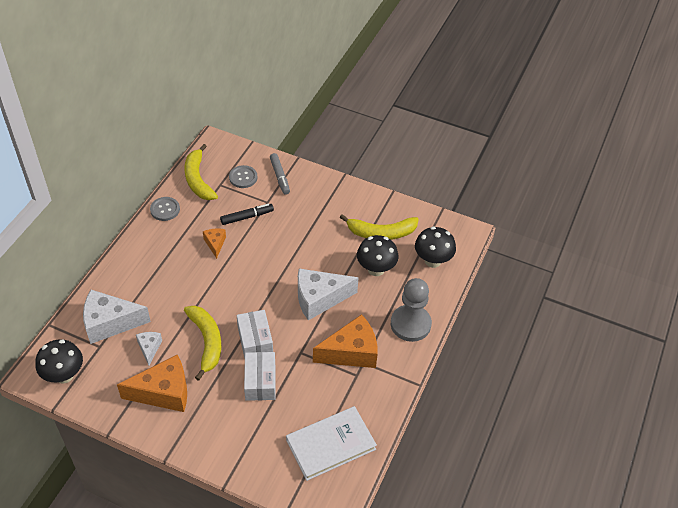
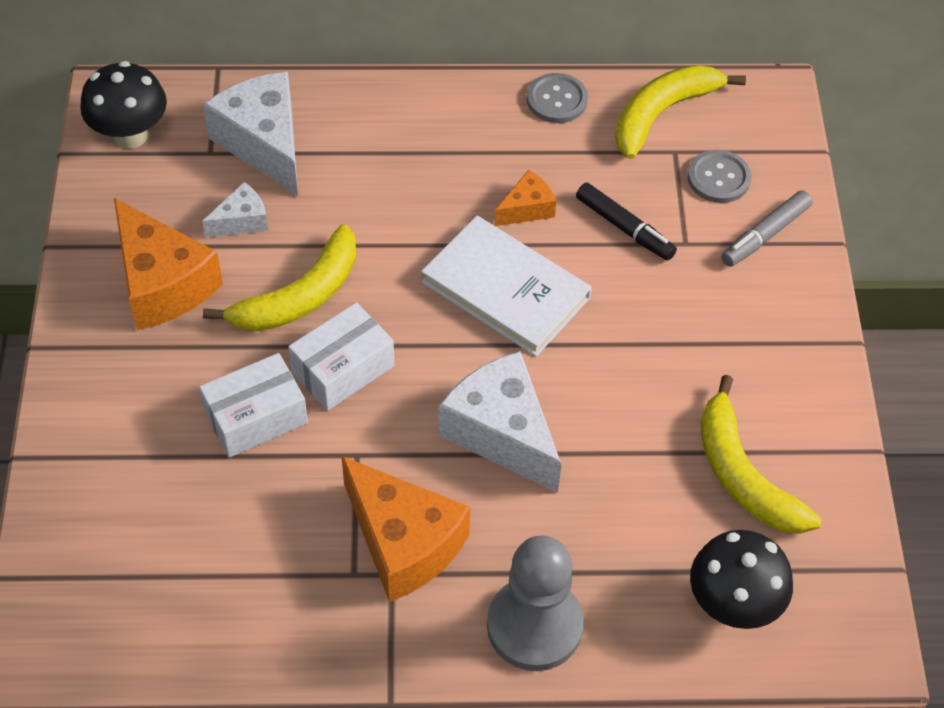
camera: 65 degrees right, 5 degrees up
white book [286,406,377,481] -> white book moved to [421,216,592,357]
black mushroom [357,235,398,276] -> none

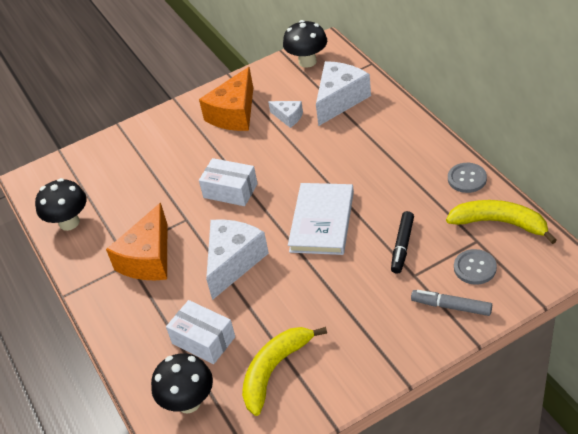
camera: 70 degrees right, 10 degrees down
white box [199,353,308,458] -> white box moved to [166,300,235,364]
yellow banana [203,224,356,331] -> none
grey pawn [487,535,584,671] -> none
orange cheese [494,170,556,226] -> none
none -> black mushroom [35,178,87,231]

